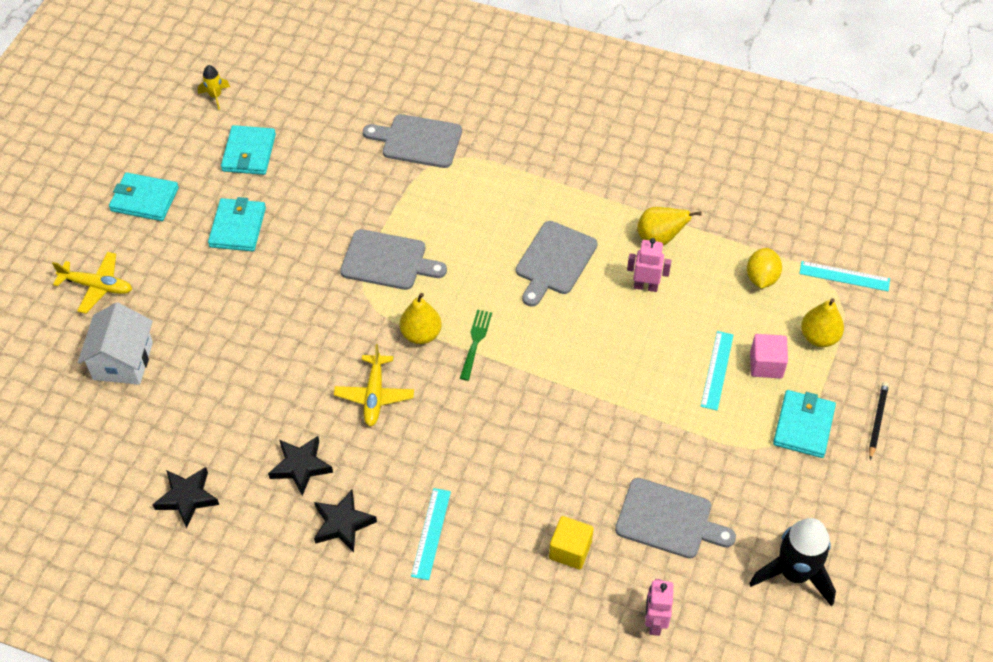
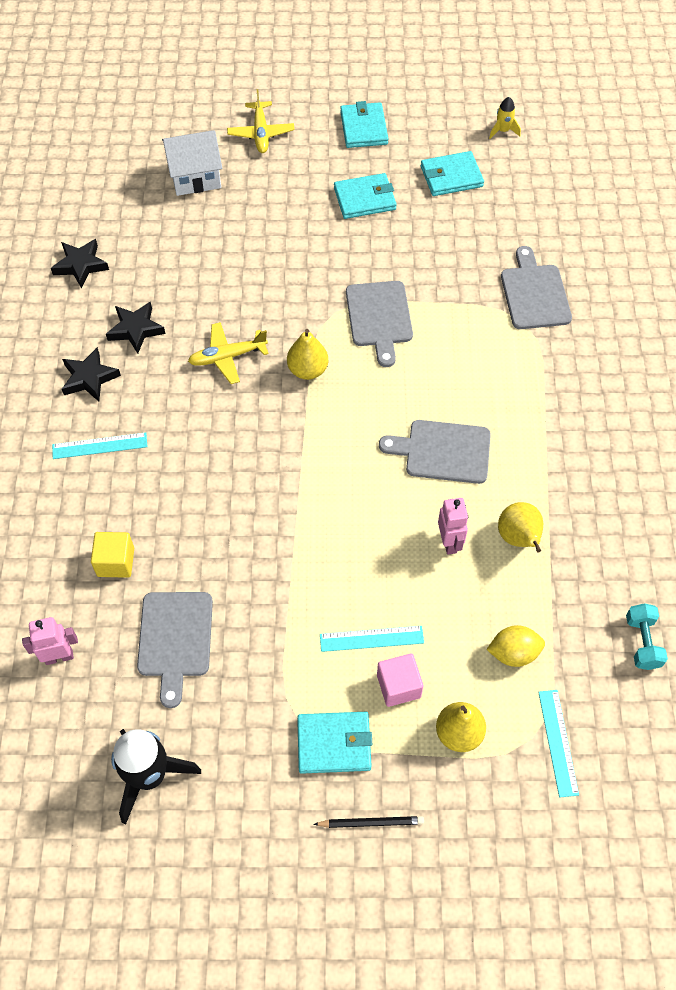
camera: 70 degrees right, 5 degrees up
green fork [460,310,492,381] -> none
none -> turquoise dumbbell [626,603,668,670]

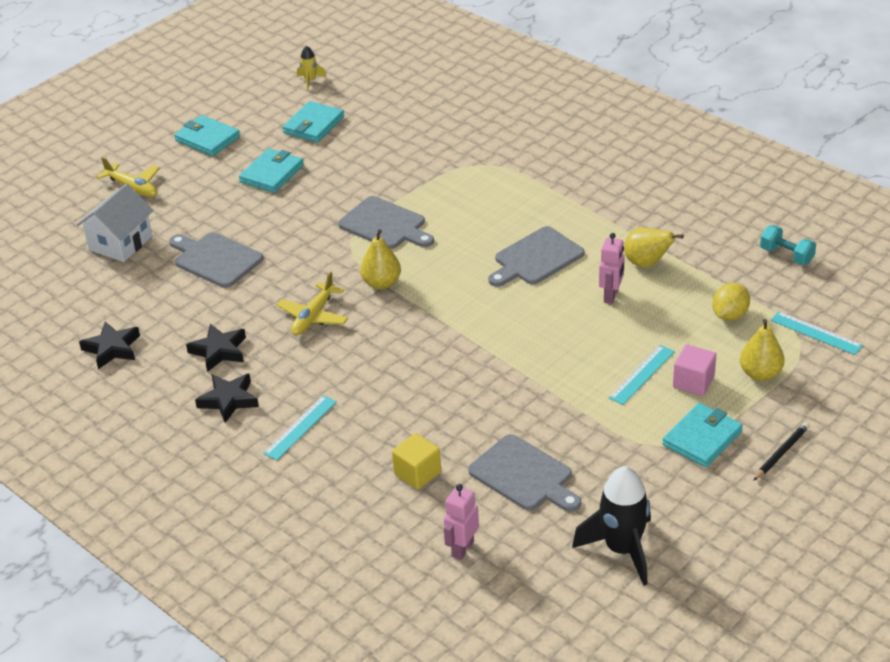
camera: 45 degrees left, 20 degrees down
pink robot [438,498,468,555] -> pink robot turned 75 degrees clockwise [599,233,625,304]
grey cutting board [501,246,572,329] -> grey cutting board moved to [169,232,263,288]

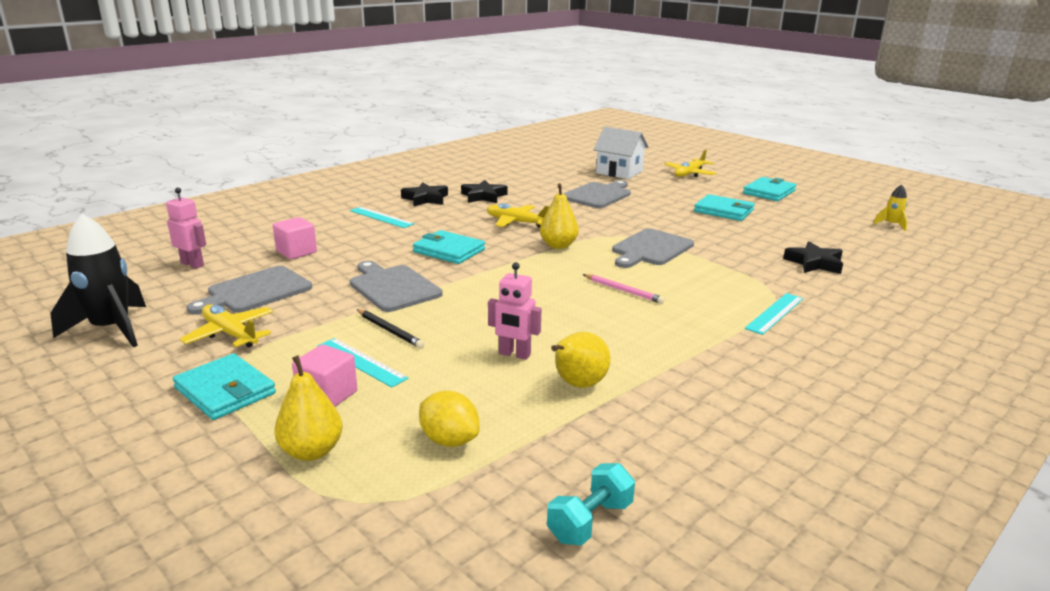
camera: 90 degrees right, 15 degrees down
black star [79,322,140,369] -> black star moved to [783,241,843,274]
turquoise wallet [282,101,344,142] -> turquoise wallet moved to [413,230,485,264]
yellow cube [392,433,441,490] -> pink cube [273,217,317,259]
grey cutting board [488,226,584,287] -> grey cutting board moved to [350,261,443,312]
black pencil [753,422,809,481] -> black pencil moved to [356,309,425,348]
turquoise ruler [771,311,863,355] -> turquoise ruler moved to [745,293,803,335]
none -> yellow plane [180,305,273,348]
none -> pink pencil [582,274,665,304]

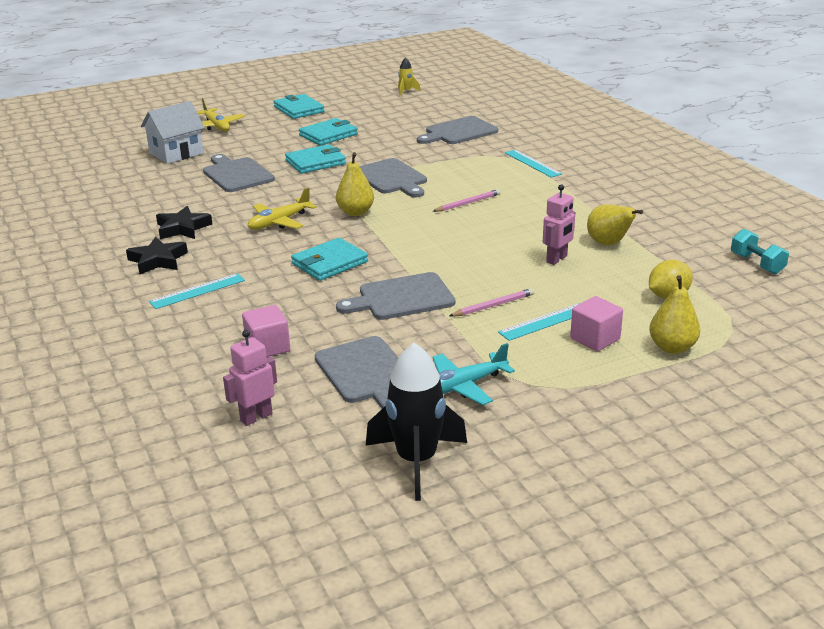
camera: 70 degrees left, 5 degrees up
turquoise wallet [173,353,276,420] -> turquoise wallet moved to [285,144,346,174]
yellow plane [180,305,273,348] -> turquoise plane [432,343,515,405]
black pencil [356,309,425,348] -> pink pencil [449,288,534,317]
black star [783,241,843,274] -> grey cutting board [417,116,498,144]

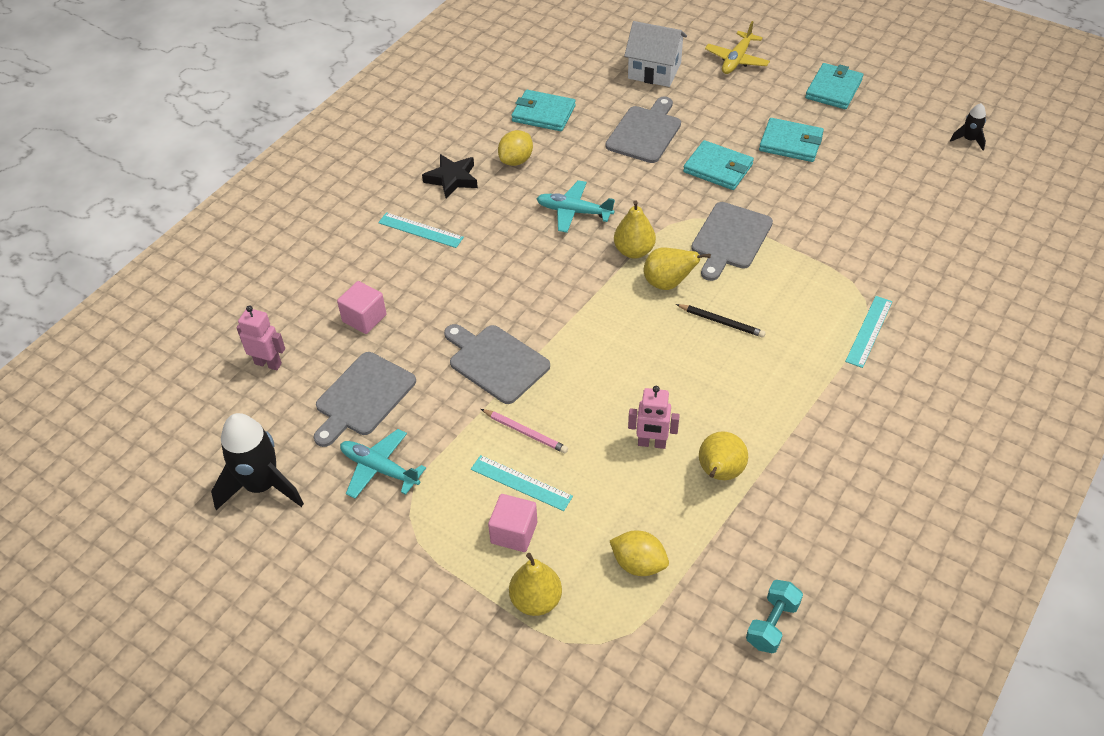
camera: 60 degrees right, 20 degrees up
black star [156,206,212,239] -> yellow lemon [498,130,533,166]
yellow plane [248,188,317,230] -> turquoise plane [536,180,615,233]
turquoise wallet [291,238,368,281] -> turquoise wallet moved to [511,90,576,131]
yellow rocket [398,58,421,96] -> black rocket [950,103,986,151]
grey cutting board [417,116,498,144] -> none
pink pencil [433,189,501,212] -> black pencil [676,304,766,338]
none -> yellow pear [644,248,711,290]

